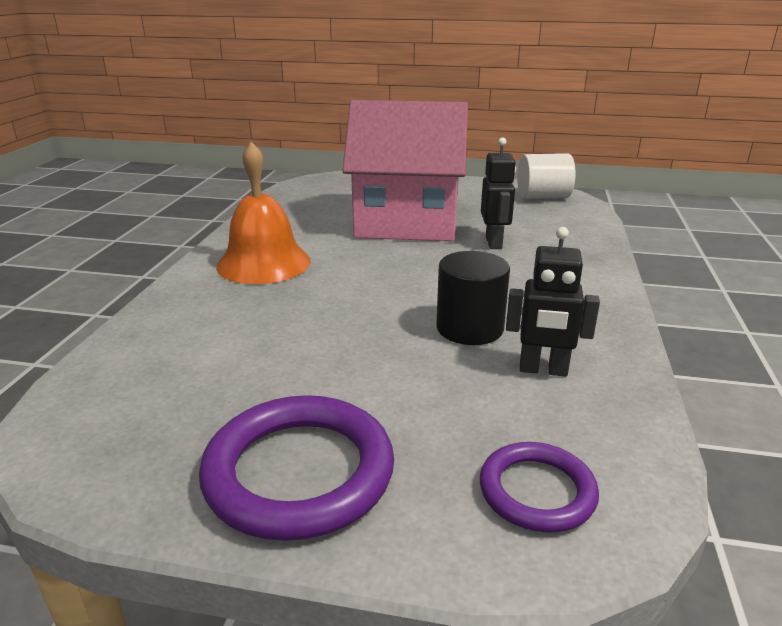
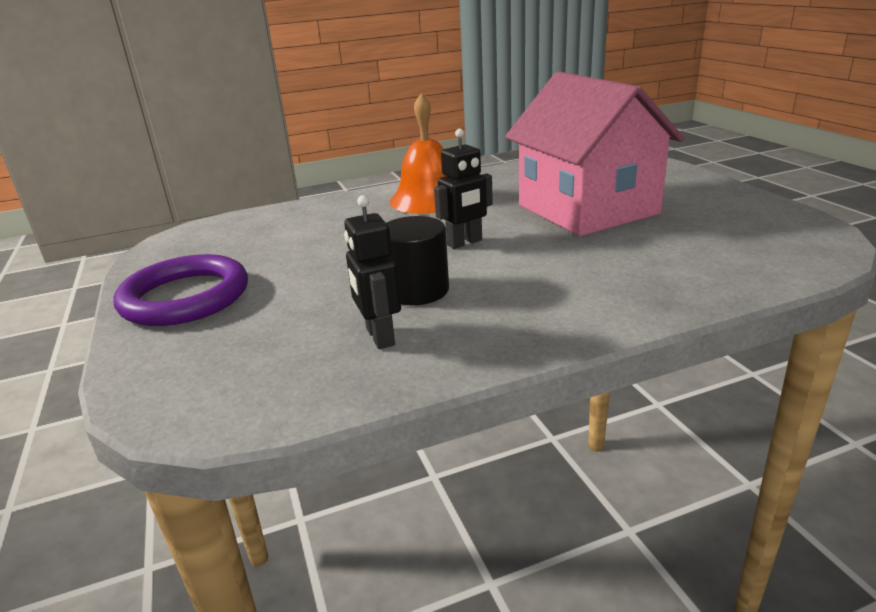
camera: 60 degrees right, 0 degrees up
purple ring [480,442,599,533] -> none
black robot [481,137,516,249] -> black robot moved to [434,129,493,249]
white cylinder [517,153,576,199] -> none

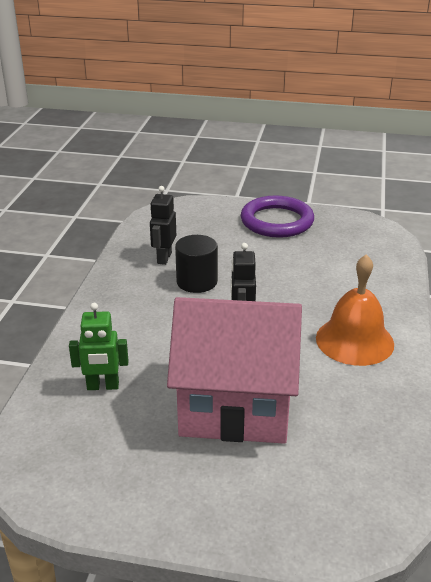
camera: 120 degrees right, 5 degrees up
black robot [344,195,401,349] -> black robot turned 90 degrees counterclockwise [150,186,176,265]
none -> green robot [69,303,129,390]

